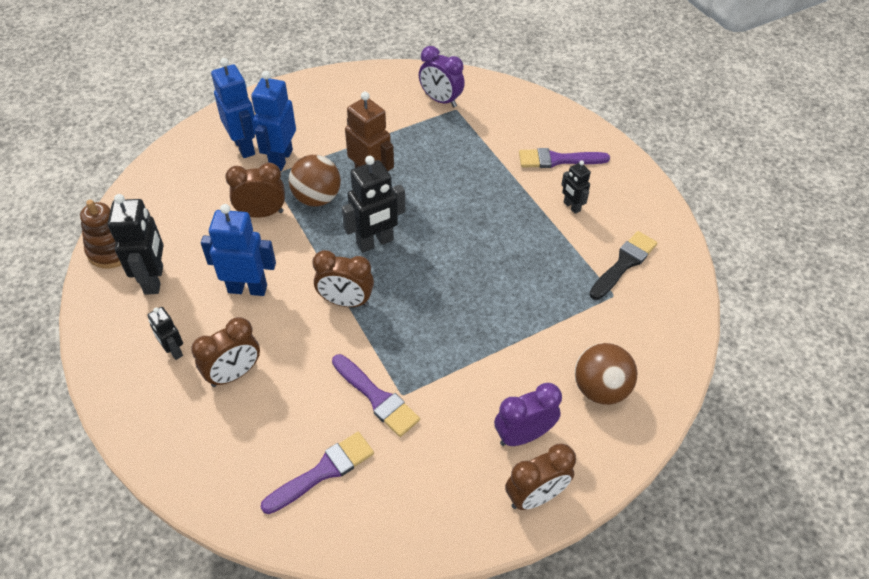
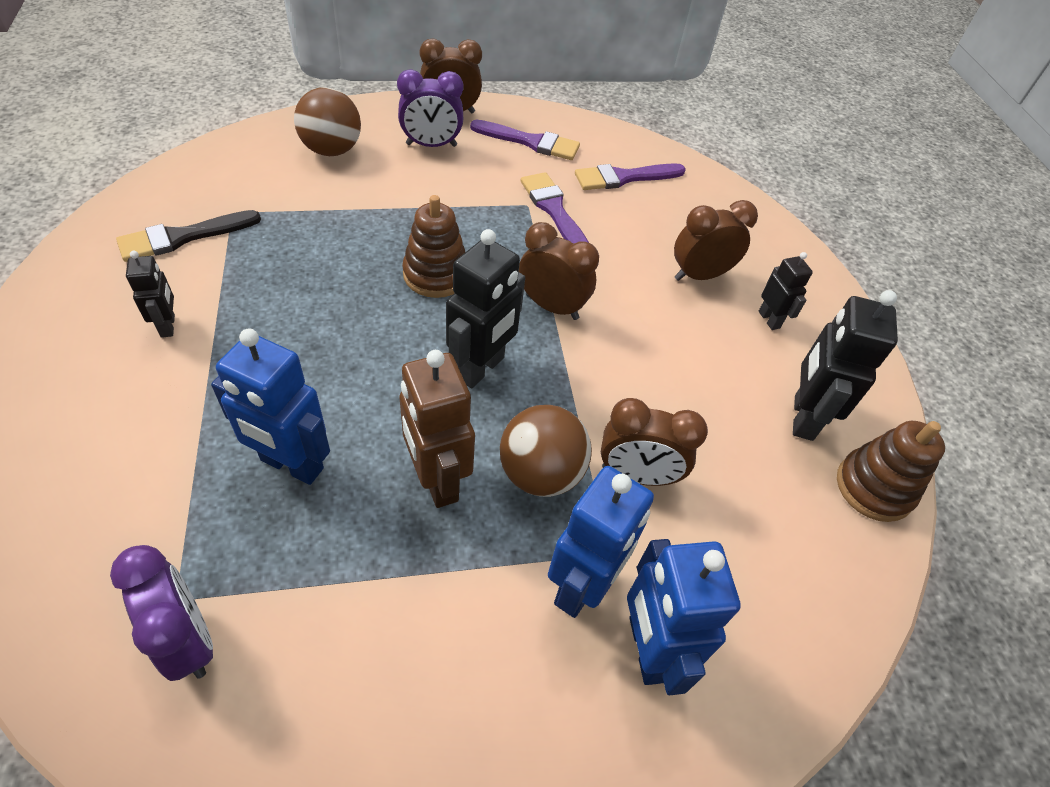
camera: 165 degrees left, 0 degrees up
blue robot [201,204,276,296] -> blue robot moved to [211,328,330,485]
black robot [342,156,405,253] -> black robot turned 135 degrees clockwise [446,229,525,389]
purple brush [519,148,610,168] -> purple brush moved to [470,120,580,160]
none -> brown stacking toy [402,195,465,298]

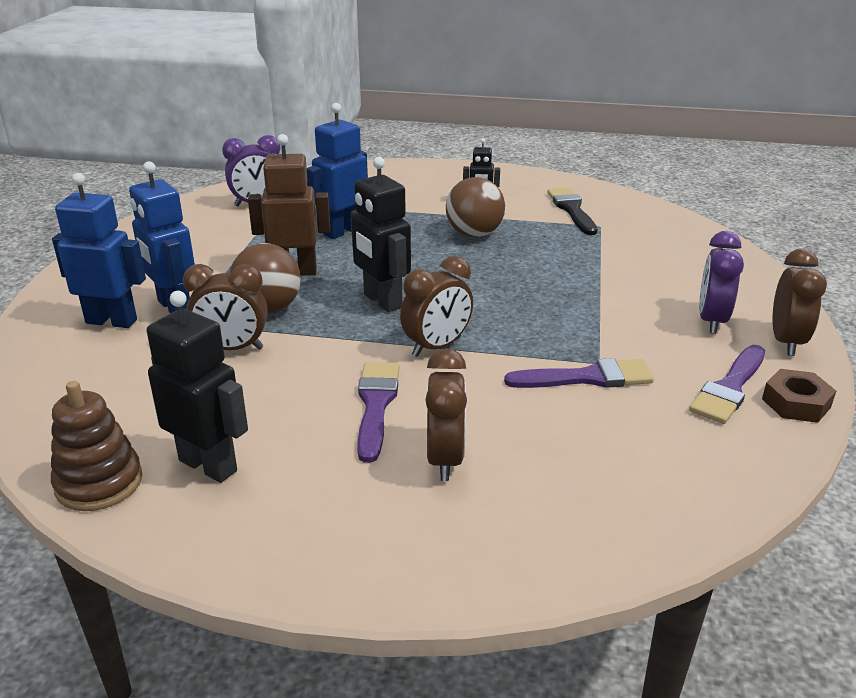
camera: 115 degrees right, 20 degrees down
brown ball [294,87,361,156] -> brown ball moved to [446,177,505,237]
brown stacking toy [402,195,465,298] -> none
purple brush [575,163,686,190] -> purple brush moved to [357,362,399,463]
brown clock [601,398,708,486] -> brown clock turned 120 degrees counterclockwise [183,264,268,350]
black robot [759,252,813,330] -> none
none -> brown nut [762,369,836,423]

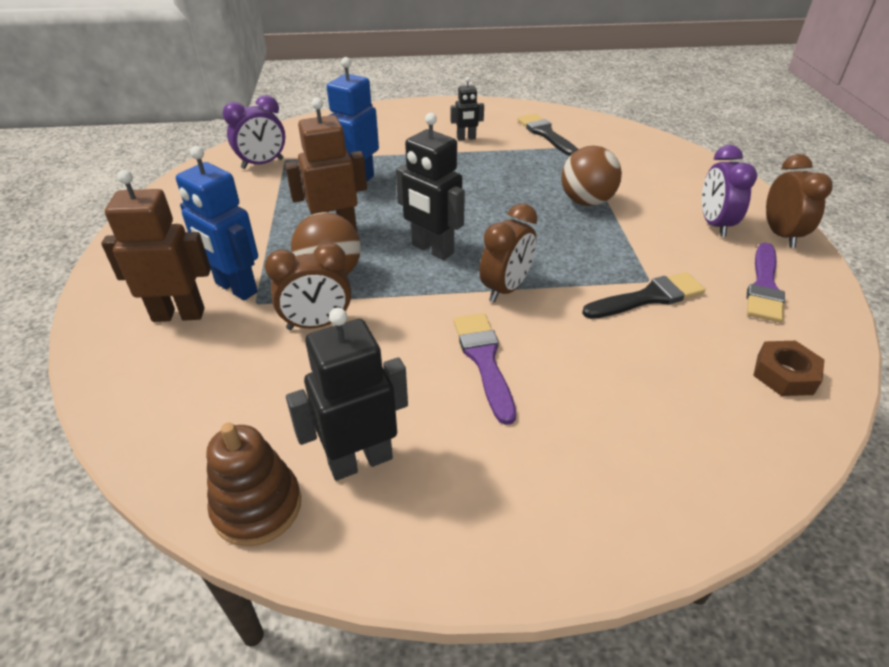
camera: 15 degrees left, 10 degrees up
blue robot [52,173,146,328] -> brown robot [101,170,211,322]
black robot [147,291,248,483] -> black robot turned 45 degrees counterclockwise [286,308,408,481]
brown clock [425,348,467,481] -> none
brown ball [446,177,505,237] -> brown ball moved to [561,146,622,206]
purple brush [504,358,654,388] -> black brush [582,272,706,319]
brown nut [762,369,836,423] -> brown nut moved to [753,341,825,396]

